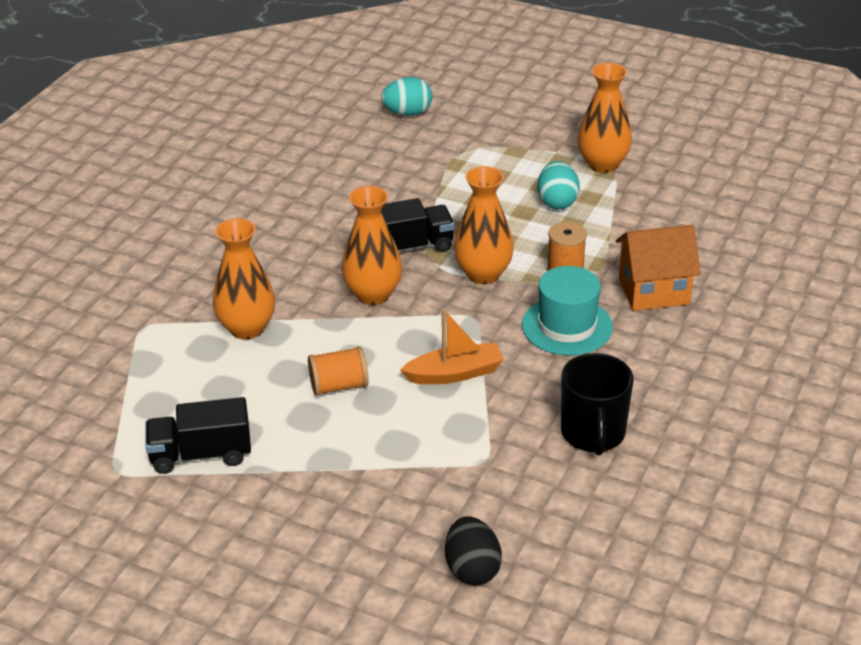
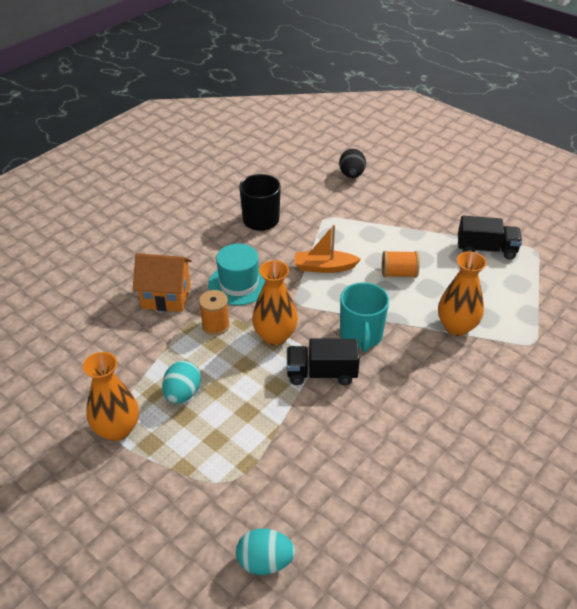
camera: 165 degrees left, 5 degrees up
orange vase [342,186,402,305] -> turquoise mug [340,282,389,352]

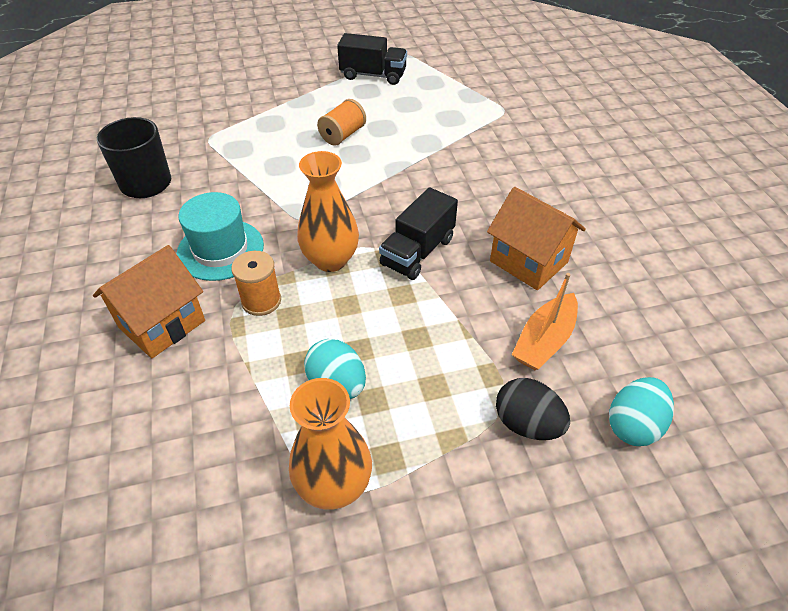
camera: 55 degrees left, 5 degrees up
orange boat [295,225,361,273] -> orange boat moved to [512,273,578,370]
black egg [339,149,366,178] -> black egg moved to [496,378,570,440]
turquoise mug [340,282,389,352] -> none
orange vase [438,251,487,336] -> none
black truck [458,216,522,259] -> black truck turned 60 degrees clockwise [337,33,407,85]
none -> orange house [487,187,586,290]

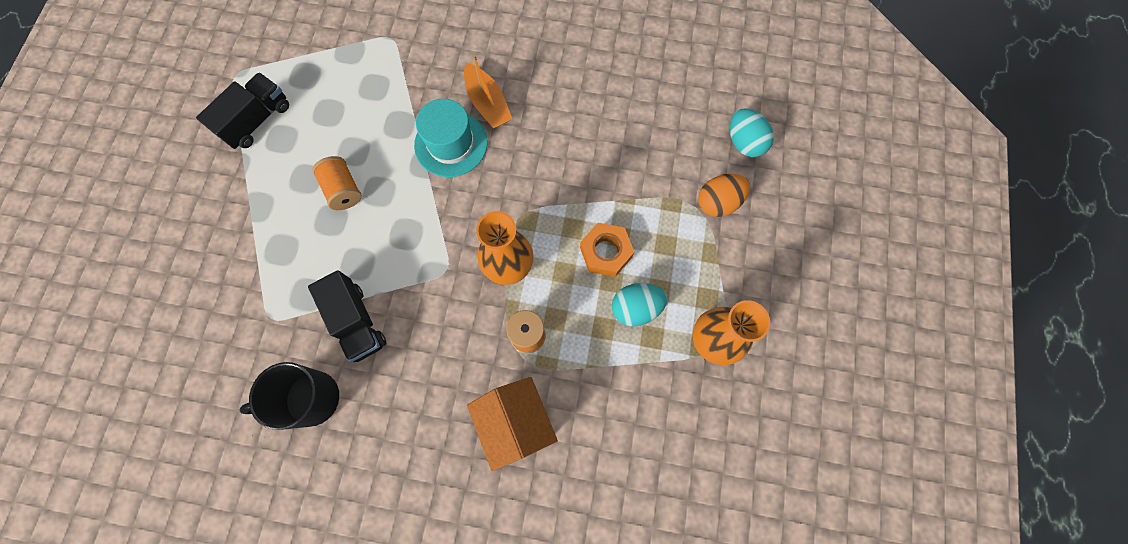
camera: 65 degrees left, 25 degrees up
turquoise hat [176,192,264,281] -> turquoise hat moved to [414,99,487,177]
black truck [379,187,458,280] -> black truck moved to [308,270,386,362]
orange house [487,187,586,290] -> none
black egg [496,378,570,440] -> orange egg [698,174,750,217]
orange boat [512,273,578,370] -> orange boat moved to [464,55,512,128]
none -> orange nut [580,223,634,277]

